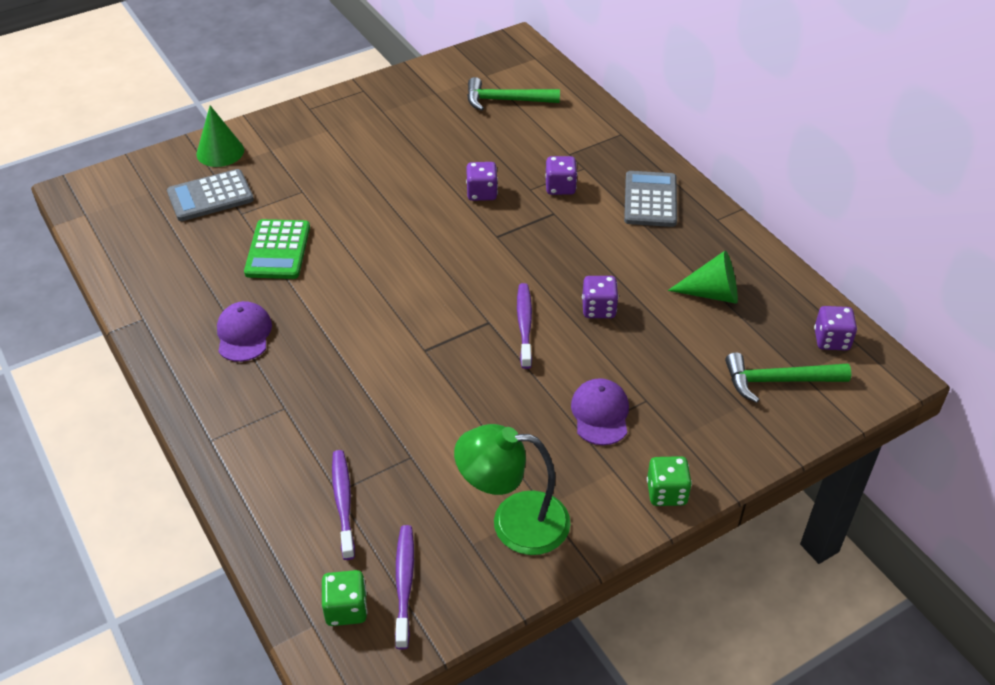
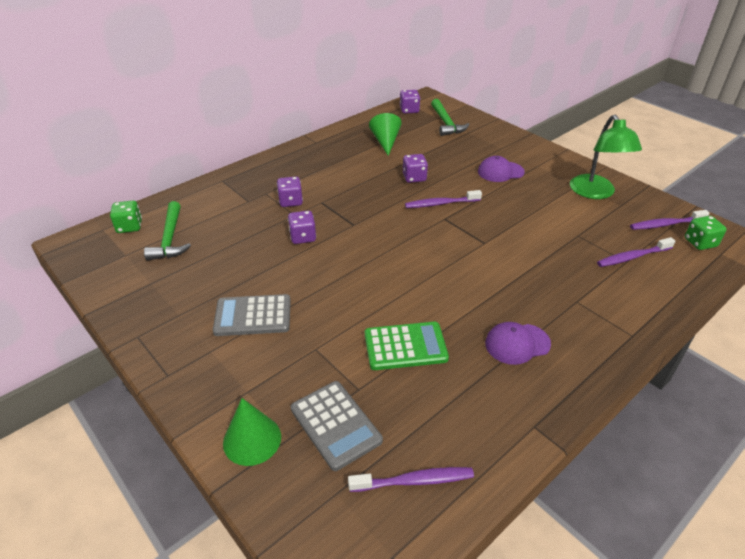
camera: 100 degrees left, 5 degrees down
grey calculator [624,171,677,227] -> grey calculator moved to [213,294,291,336]
green dice [647,456,692,506] -> green dice moved to [110,200,142,233]
none -> purple toothbrush [348,467,474,492]

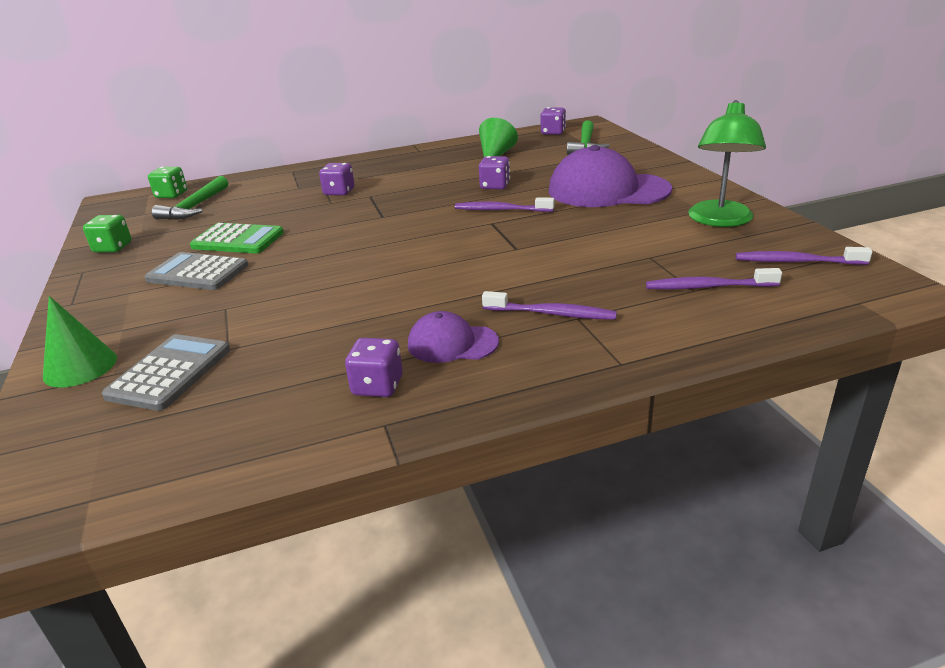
camera: 25 degrees right, 10 degrees down
purple dice [288,211,316,244] -> purple dice moved to [345,338,403,397]
grey calculator [291,381,383,471] -> grey calculator turned 150 degrees counterclockwise [102,334,230,411]
purple toothbrush [348,467,474,492] -> purple toothbrush moved to [482,291,617,320]
green calculator [365,322,449,370] -> green calculator moved to [190,223,284,253]
purple cap [478,156,525,182] -> purple cap [549,145,672,207], size x1.94
green dice [685,216,727,250] -> green dice moved to [83,215,131,252]

